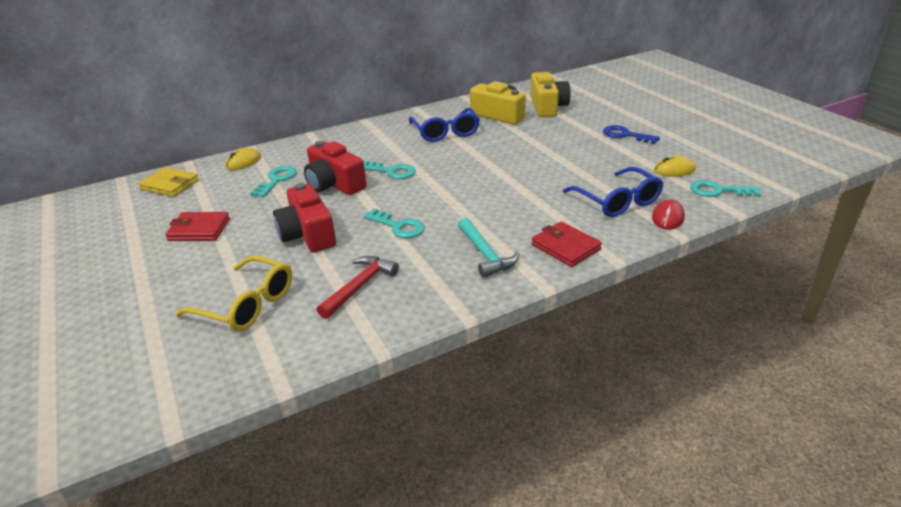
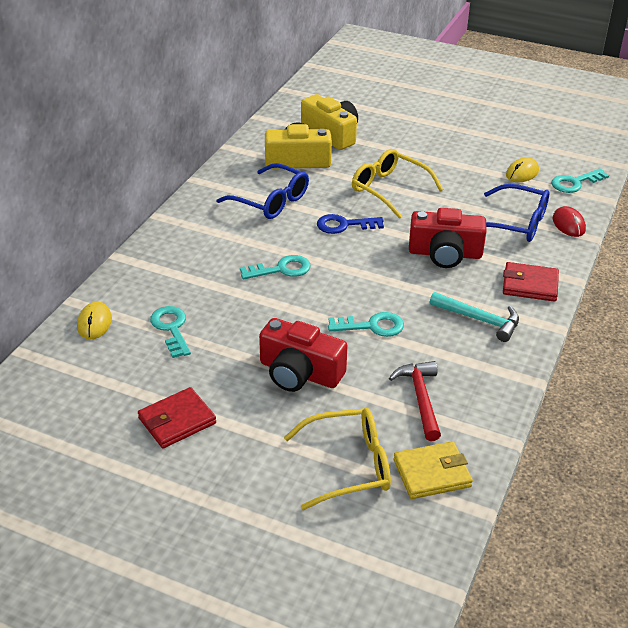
camera: 40 degrees left, 5 degrees up
yellow wallet [139,167,199,197] -> yellow wallet moved to [393,441,473,499]
red camera [304,141,367,195] -> red camera moved to [409,208,487,268]
blue key [603,125,660,144] -> blue key moved to [317,214,384,234]
none -> yellow glasses [352,149,443,219]

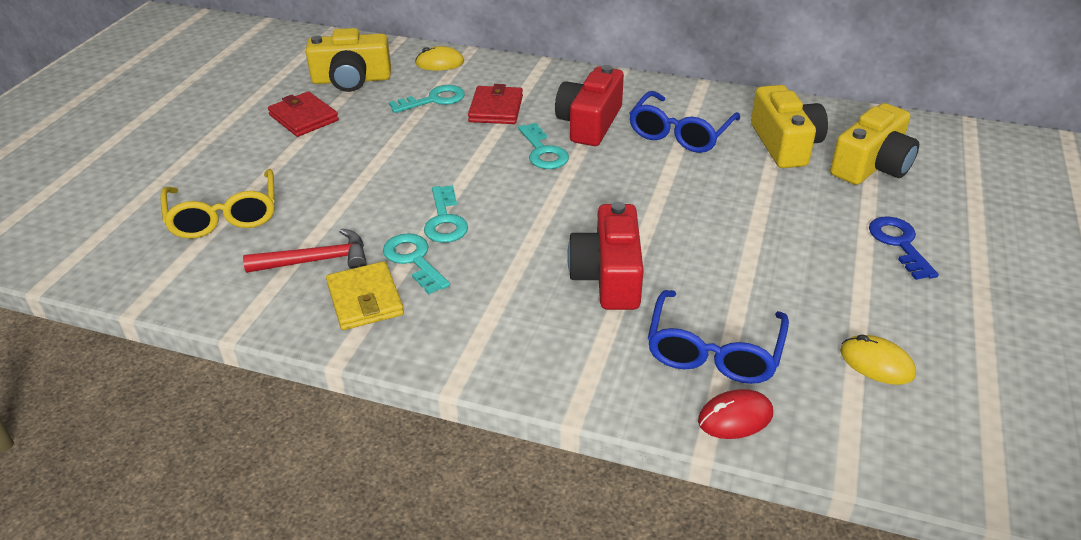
camera: 85 degrees right, 0 degrees up
red camera [259,318,348,392] -> red camera moved to [555,65,624,146]
blue key [317,214,384,234] -> blue key moved to [869,216,939,280]
yellow glasses [352,149,443,219] -> none
yellow wallet [393,441,473,499] -> yellow wallet moved to [326,261,404,330]
turquoise hammer [430,292,519,342] -> none
red wallet [503,262,559,302] -> red wallet moved to [468,84,523,124]
turquoise key [551,168,609,193] -> turquoise key moved to [383,233,450,294]
none -> yellow camera [306,28,391,92]

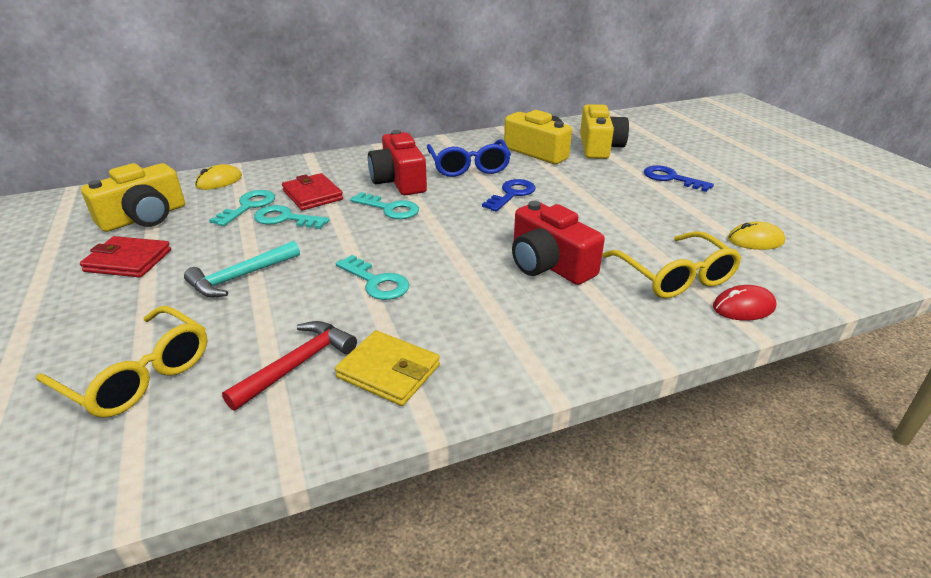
camera: 40 degrees left, 5 degrees down
turquoise key [383,233,450,294] -> turquoise key moved to [254,205,330,229]
blue glasses [648,290,789,384] -> yellow glasses [602,231,741,298]
red mouse [698,389,773,439] -> red mouse turned 45 degrees clockwise [713,285,777,321]
none -> turquoise hammer [184,241,300,298]
none -> blue key [482,179,536,212]

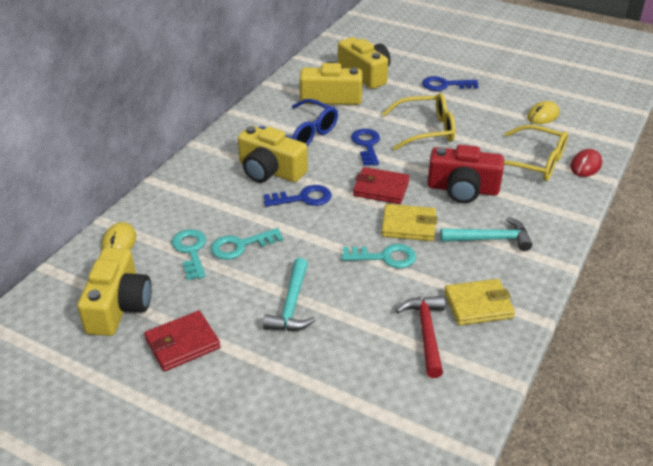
camera: 40 degrees left, 5 degrees up
yellow glasses [36,306,207,418] -> yellow glasses moved to [382,93,455,150]
red wallet [282,173,343,210] -> red wallet moved to [353,167,410,204]
turquoise key [350,192,419,219] -> blue key [264,185,332,206]
red camera [368,130,427,195] -> yellow camera [238,126,308,183]
none -> yellow wallet [381,204,437,241]
none -> turquoise hammer [440,217,532,251]

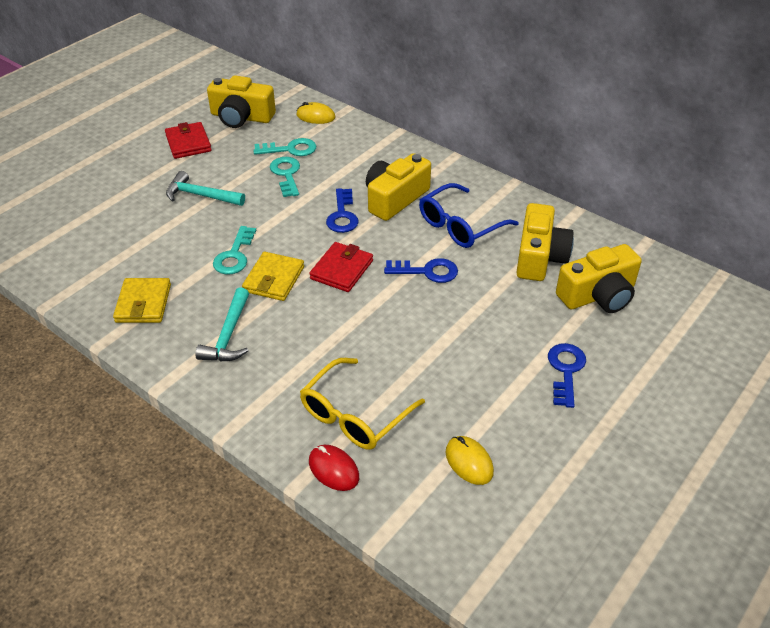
camera: 100 degrees right, 5 degrees up
yellow glasses [382,93,455,150] -> none
red hammer [396,296,445,378] -> none
red camera [427,145,504,203] -> none

